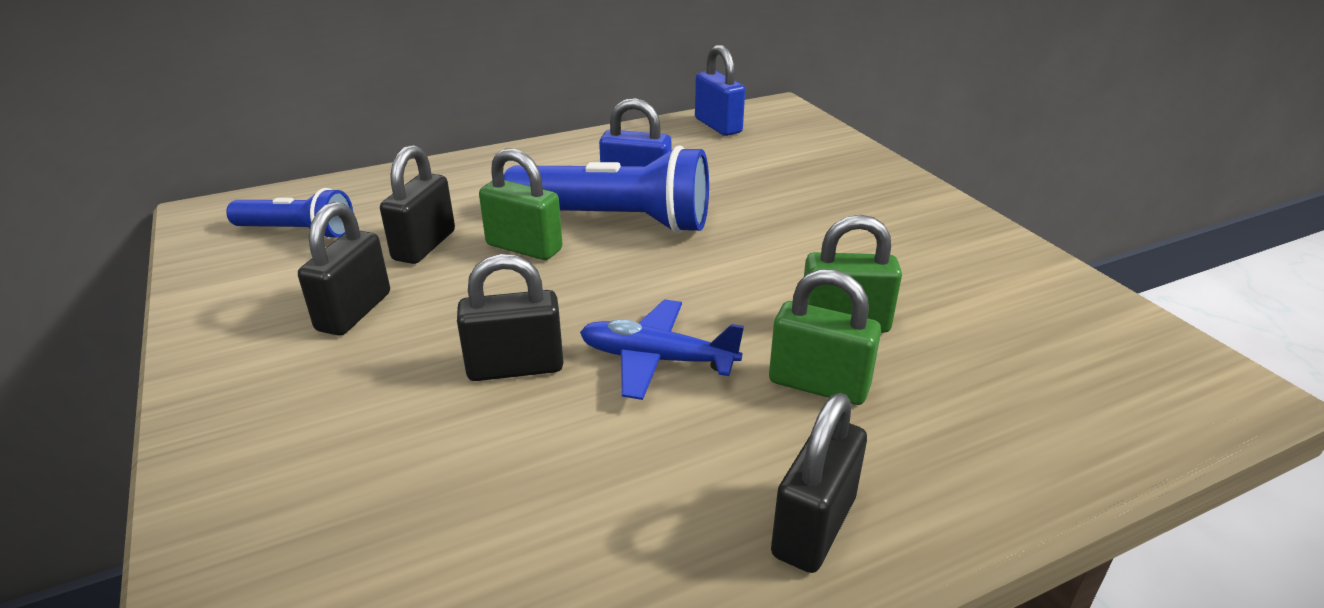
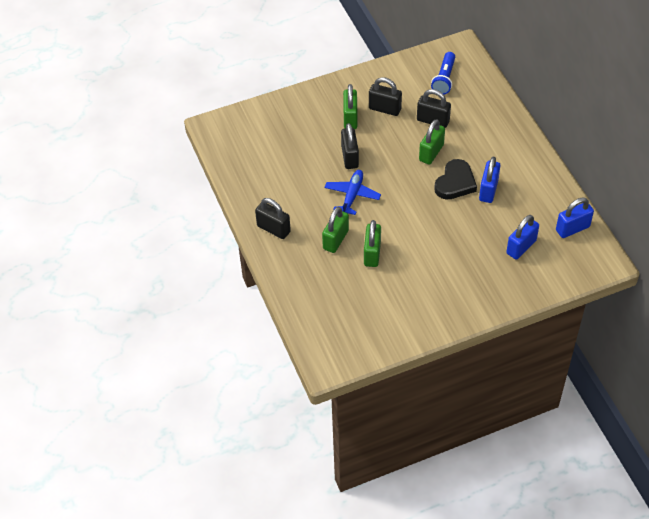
camera: 95 degrees right, 20 degrees up
blue flashlight [504,145,709,234] -> black heart [434,159,477,200]
none -> green padlock [343,84,358,129]
none -> blue padlock [506,215,539,260]

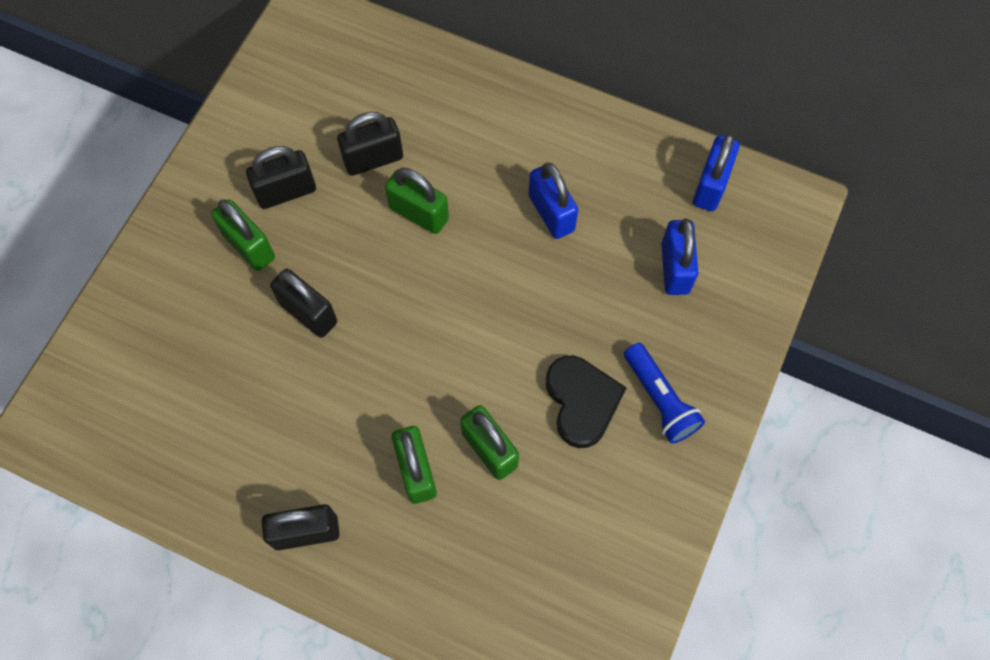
camera: 45 degrees left, 15 degrees up
blue plane [324,170,381,215] -> none
green padlock [419,119,445,165] -> green padlock turned 45 degrees counterclockwise [385,167,449,234]
blue flashlight [431,52,455,95] -> blue flashlight moved to [624,343,705,444]
black heart [434,159,477,200] -> black heart moved to [546,355,627,448]

